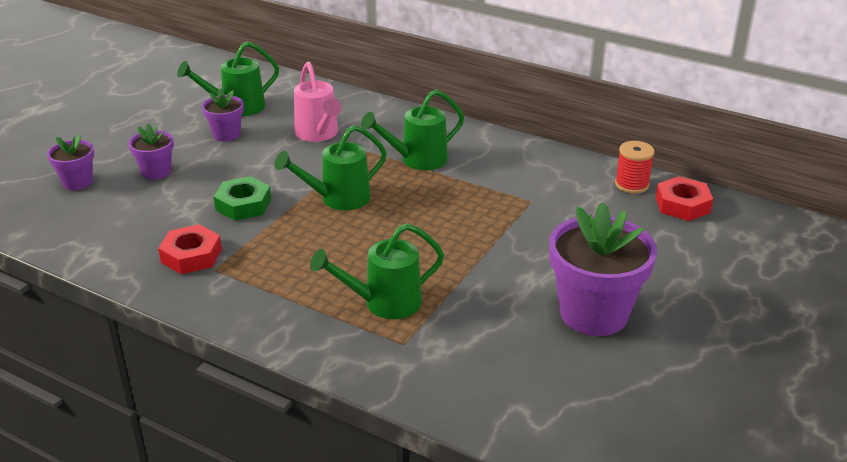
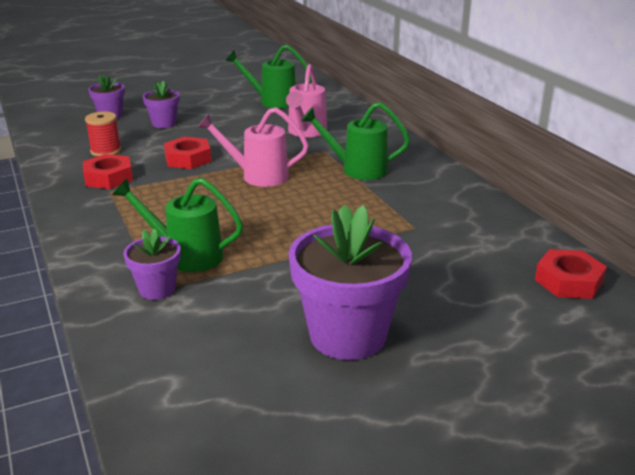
camera: 35 degrees right, 5 degrees down
purple flower pot [202,88,244,142] -> purple flower pot moved to [123,229,181,300]
green nut [214,176,271,221] -> red nut [164,137,212,169]
green watering can [275,125,387,210] -> pink watering can [197,107,309,187]
red spool [615,141,655,194] -> red spool moved to [85,111,121,157]

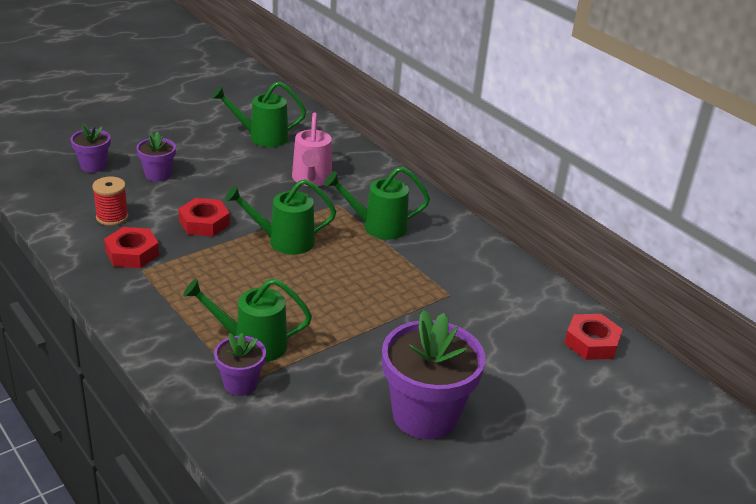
camera: 15 degrees left, 5 degrees up
pink watering can [197,107,309,187] -> green watering can [225,179,336,255]

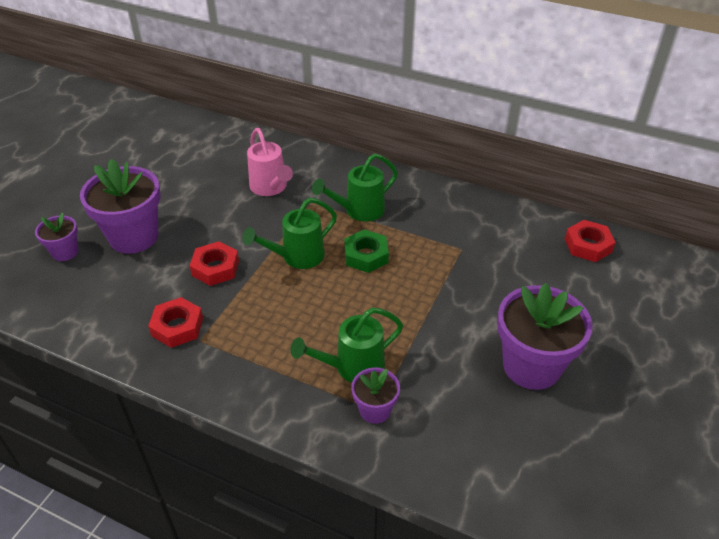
camera: 25 degrees left, 10 degrees up
red spool [92,176,128,226] -> none
purple flower pot [136,131,176,181] -> purple flower pot [80,159,160,254], size x1.93
green watering can [212,82,306,147] -> none
none -> green nut [344,229,389,273]

